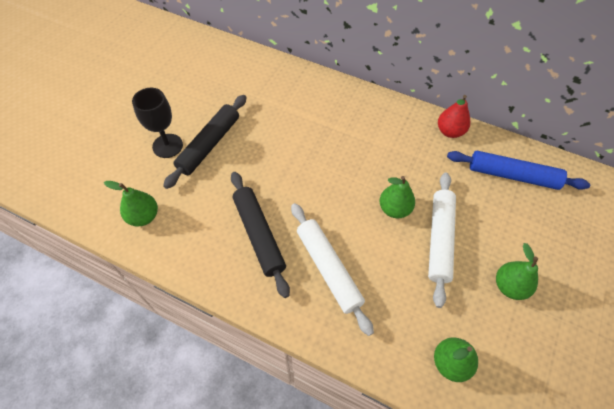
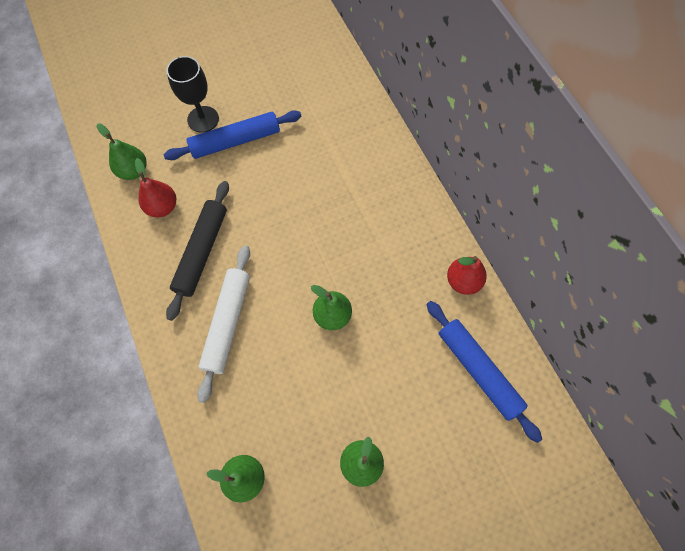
camera: 40 degrees right, 10 degrees up
black rolling pin [163,95,246,189] -> blue rolling pin [164,110,301,160]
white rolling pin [428,173,456,308] -> none
none -> red pear [135,158,176,217]

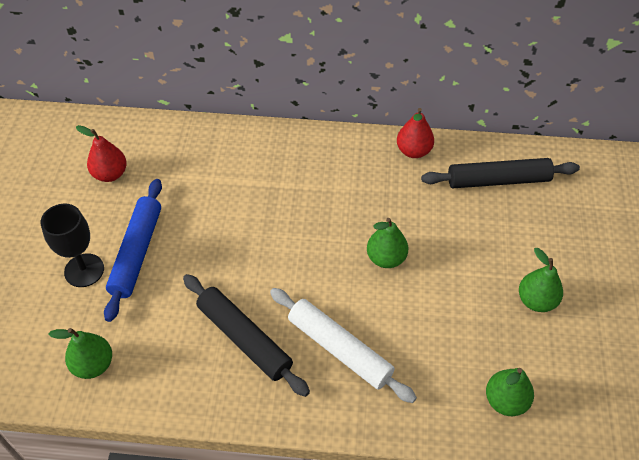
camera: 60 degrees left, 15 degrees down
red pear [135,158,176,217] -> red pear moved to [76,125,127,182]
blue rolling pin [427,301,542,443] -> black rolling pin [421,158,580,188]

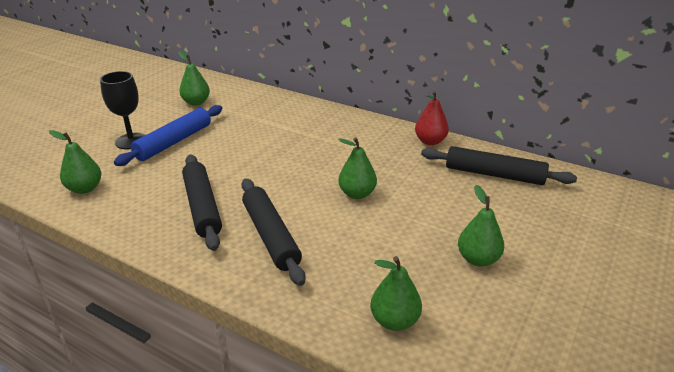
camera: 25 degrees right, 20 degrees down
red pear [76,125,127,182] -> green pear [178,51,210,106]
white rolling pin [270,288,417,403] -> black rolling pin [241,179,306,286]

